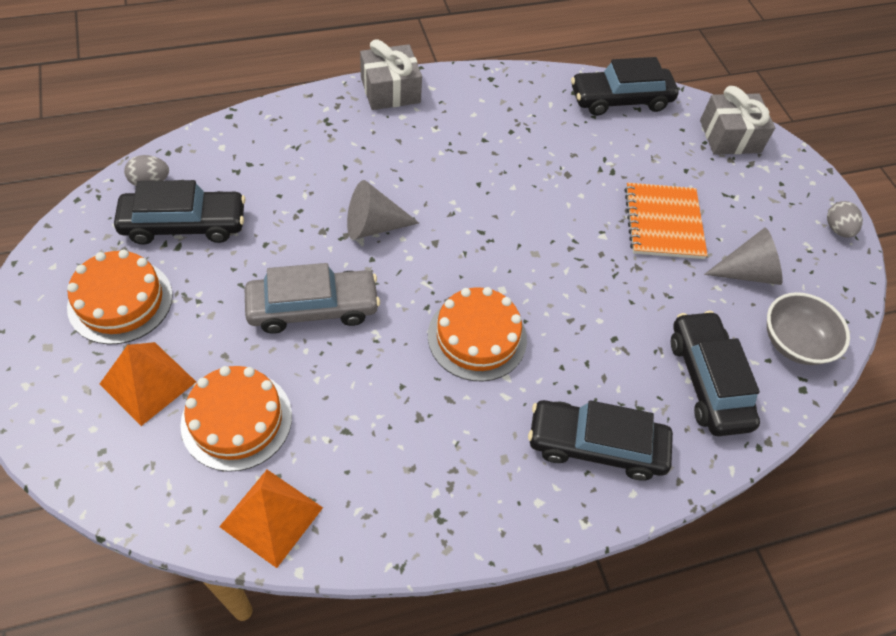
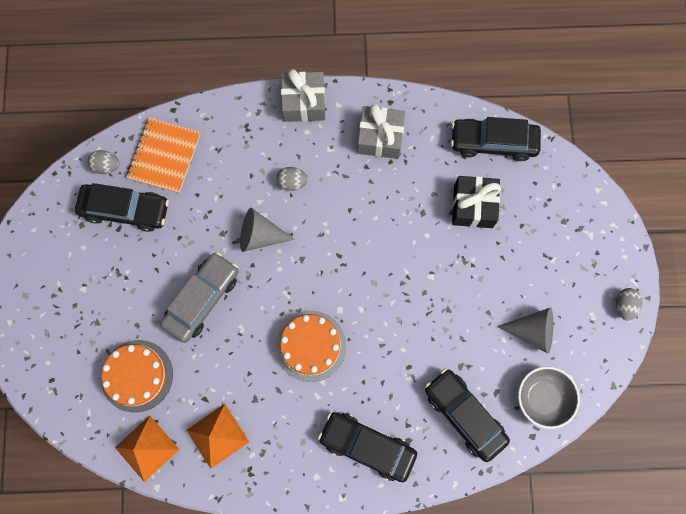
camera: 20 degrees right, 20 degrees up
orange cake [67,250,173,345] -> none
orange pyramid [100,342,196,426] -> orange pyramid moved to [187,404,249,469]
grey car [245,263,380,334] -> grey car turned 60 degrees counterclockwise [160,252,239,343]
orange notebook [624,183,708,259] -> orange notebook moved to [126,118,201,193]
black car [671,311,760,436] -> black car turned 45 degrees counterclockwise [425,369,510,462]
grey gift [700,86,775,155] -> grey gift moved to [357,104,405,159]
none -> grey egg [276,167,308,191]
none -> black gift [452,176,501,228]

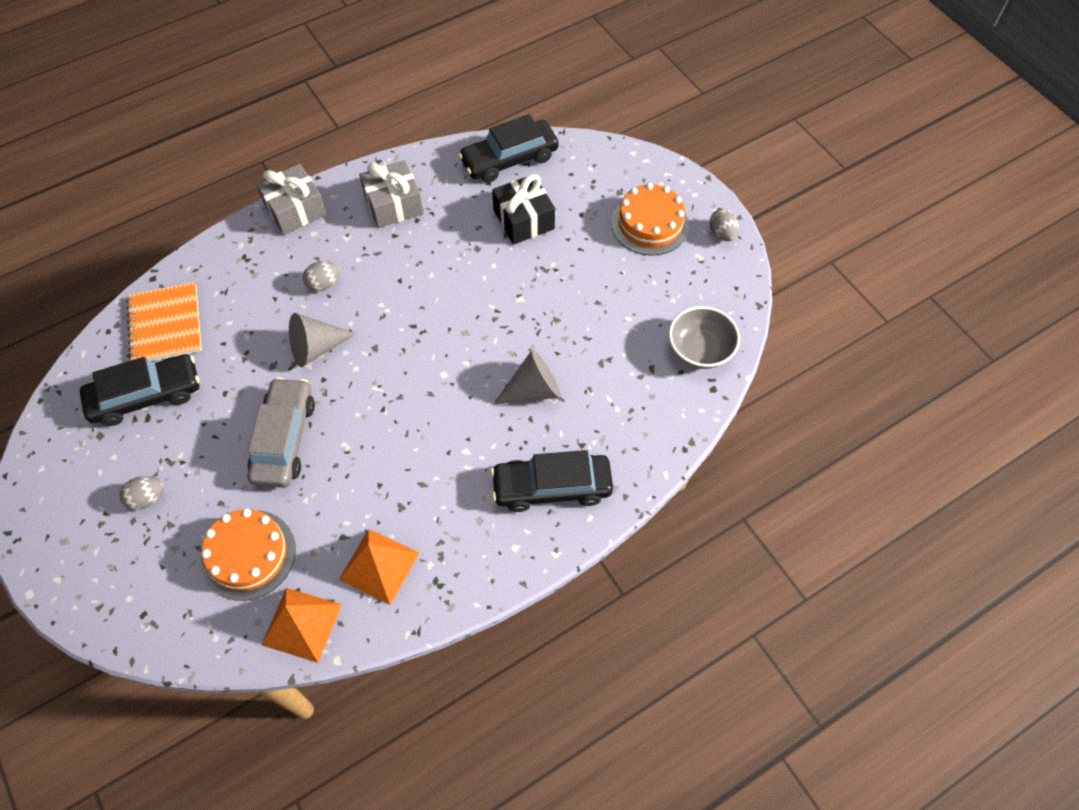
camera: 30 degrees left, 15 degrees down
grey egg [88,150,120,174] -> grey egg moved to [120,476,164,510]
orange cake [275,311,346,382] -> orange cake moved to [611,183,689,256]
black car [425,369,510,462] -> none
grey cone [497,307,553,354] -> grey cone moved to [493,349,561,404]

